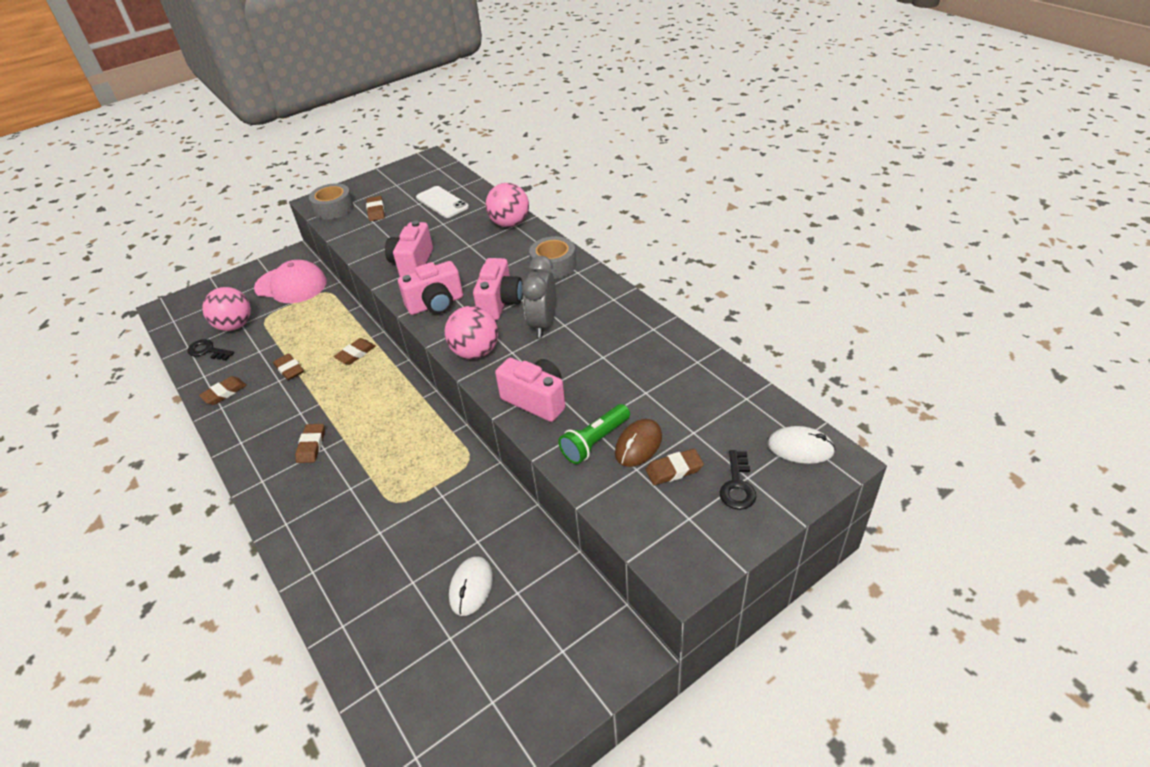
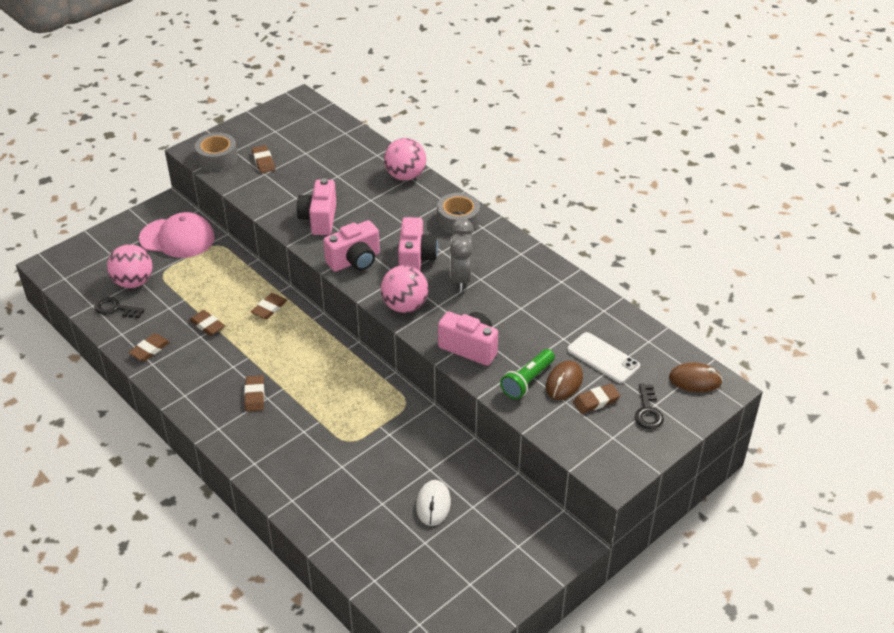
camera: 10 degrees left, 0 degrees up
white phone [416,186,469,218] -> white phone moved to [567,332,640,383]
white mouse [768,426,836,464] -> brown mouse [669,362,723,392]

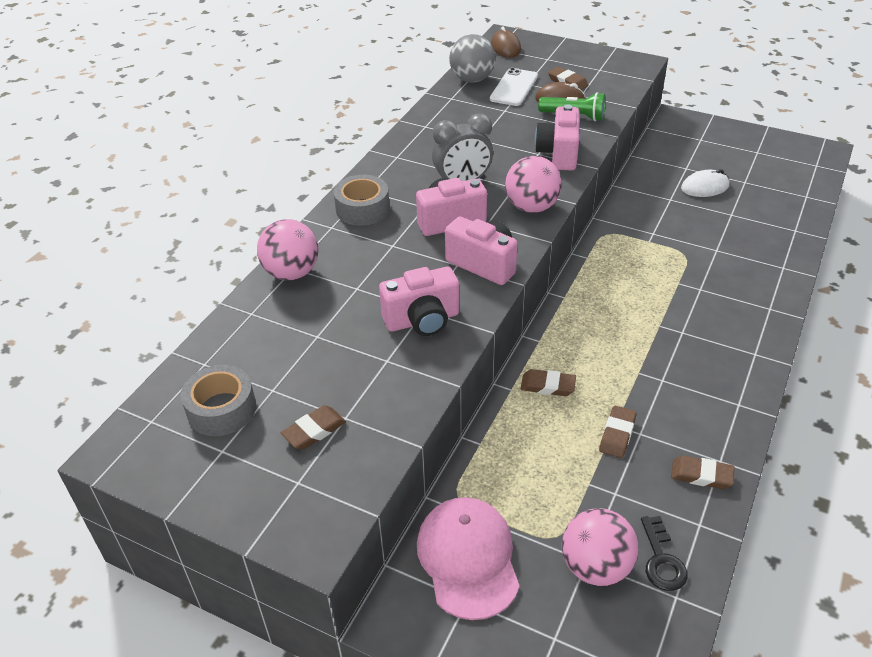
camera: 110 degrees left, 0 degrees up
grey tape [195,133,238,171] -> grey tape moved to [181,365,256,436]
brown eraser [244,375,265,412] -> none
black key [635,384,664,429] -> none
none -> grey ball [449,34,496,83]

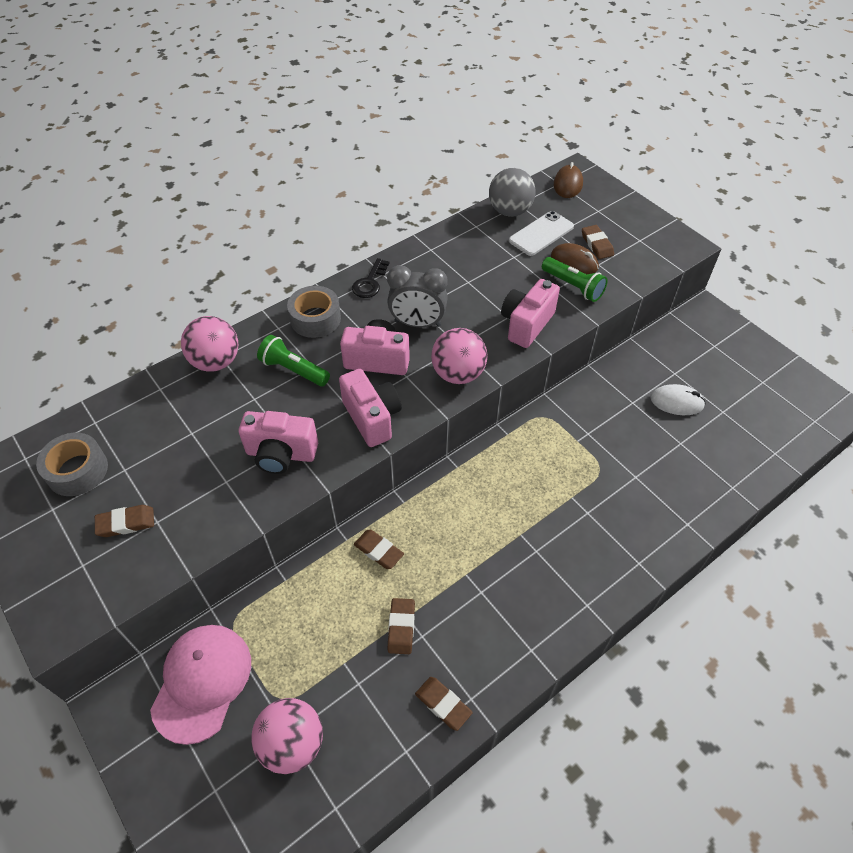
camera: 25 degrees right, 10 degrees up
brown eraser [599,406,636,458] -> brown eraser turned 45 degrees counterclockwise [388,598,415,654]
black key [641,516,688,591] -> black key moved to [352,258,389,298]
none -> green flashlight [257,335,330,386]

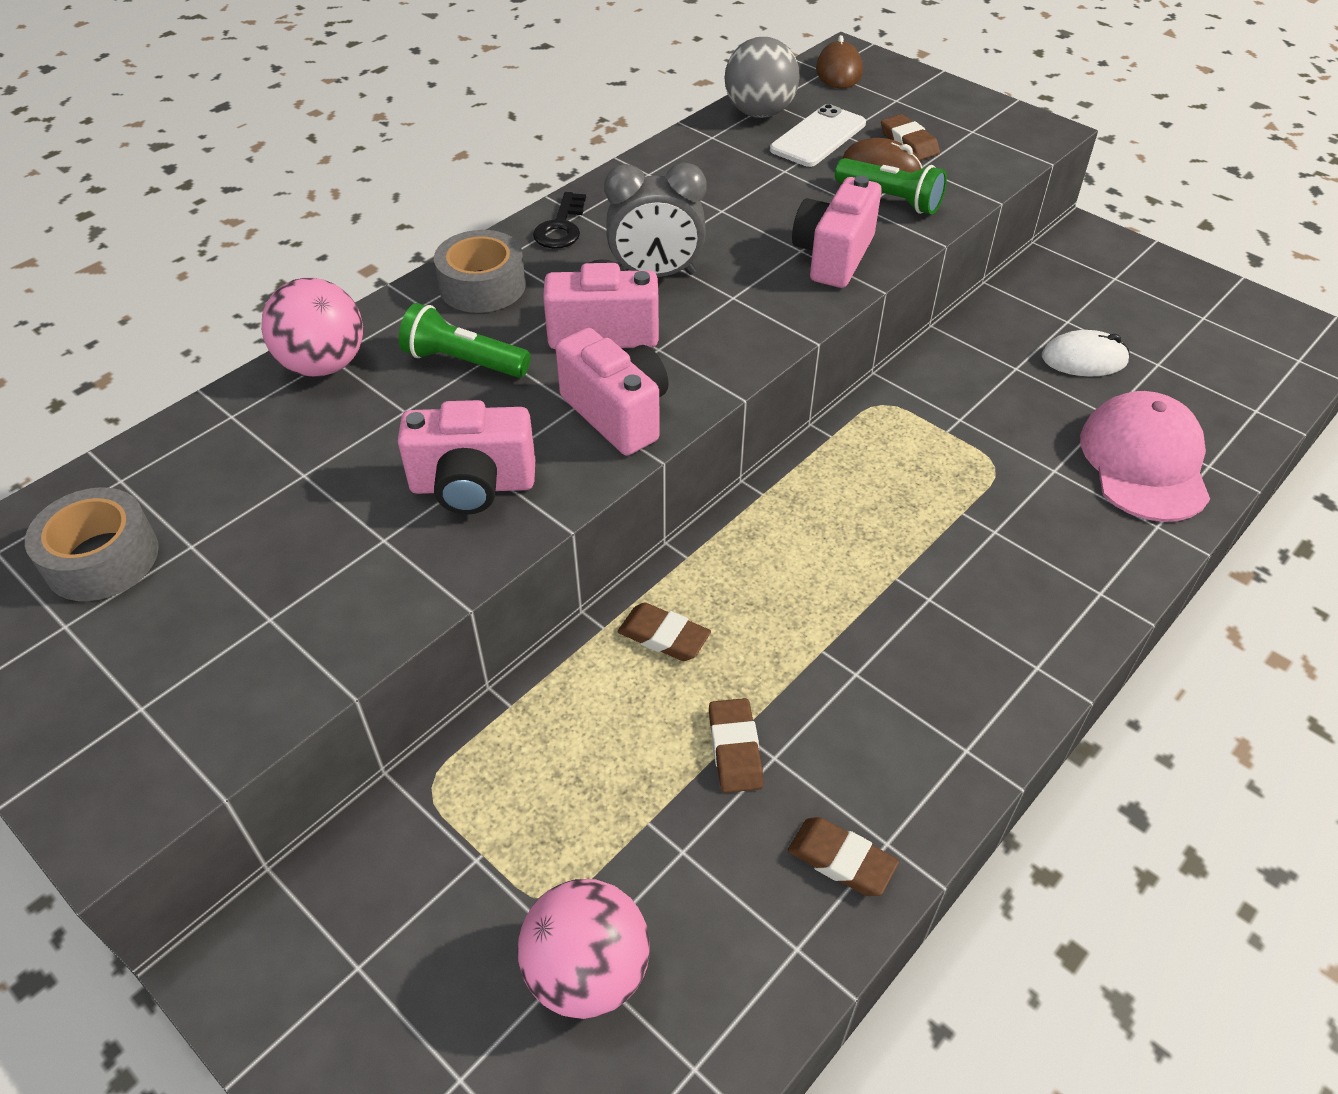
camera: 10 degrees left, 5 degrees down
brown eraser [95,505,154,537] -> none
pink cap [150,625,251,745] -> pink cap moved to [1080,391,1210,522]
pink ball [431,328,488,384] -> none

